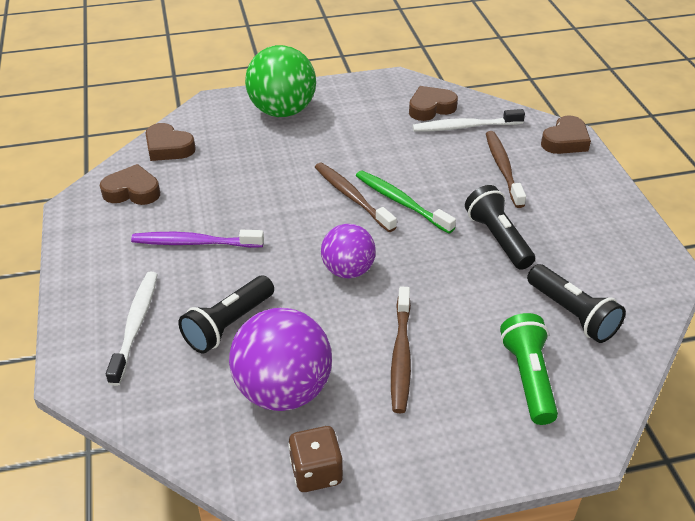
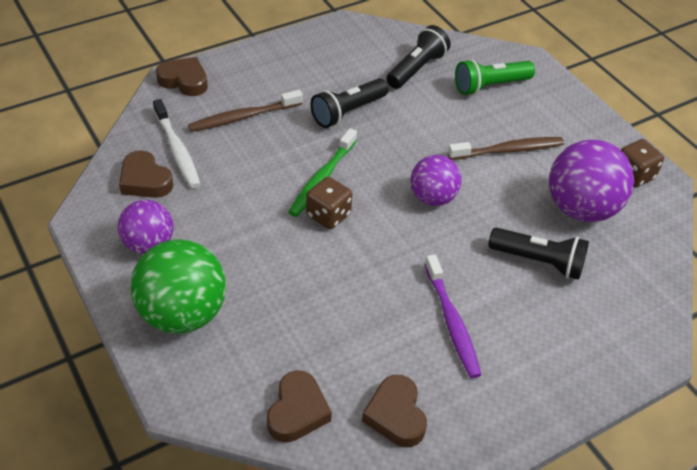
camera: 110 degrees left, 5 degrees up
white toothbrush [106,272,158,386] -> none
brown toothbrush [315,163,397,232] -> brown dice [306,177,352,229]
none -> purple ball [118,200,173,254]

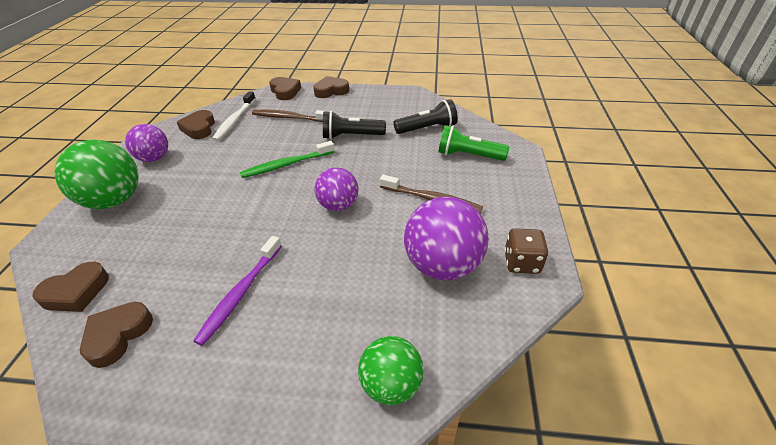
camera: 40 degrees right, 5 degrees down
brown dice [306,177,352,229] -> none
black flashlight [488,227,589,280] -> none
none -> brown heart [313,76,349,98]
none -> green ball [358,336,424,405]

